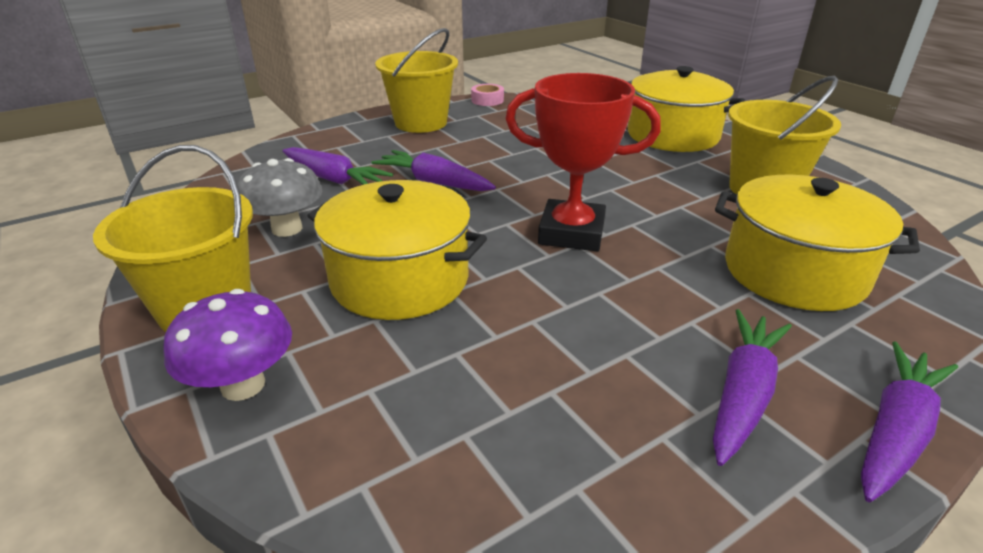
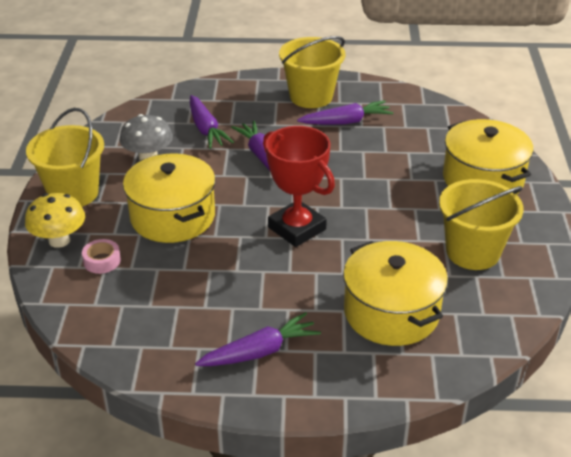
camera: 35 degrees right, 5 degrees up
purple mushroom [163,289,292,401] -> yellow mushroom [25,193,85,248]
pink tape [471,84,504,106] -> pink tape moved to [82,239,121,274]
purple carrot [861,341,958,502] -> purple carrot moved to [297,100,393,125]

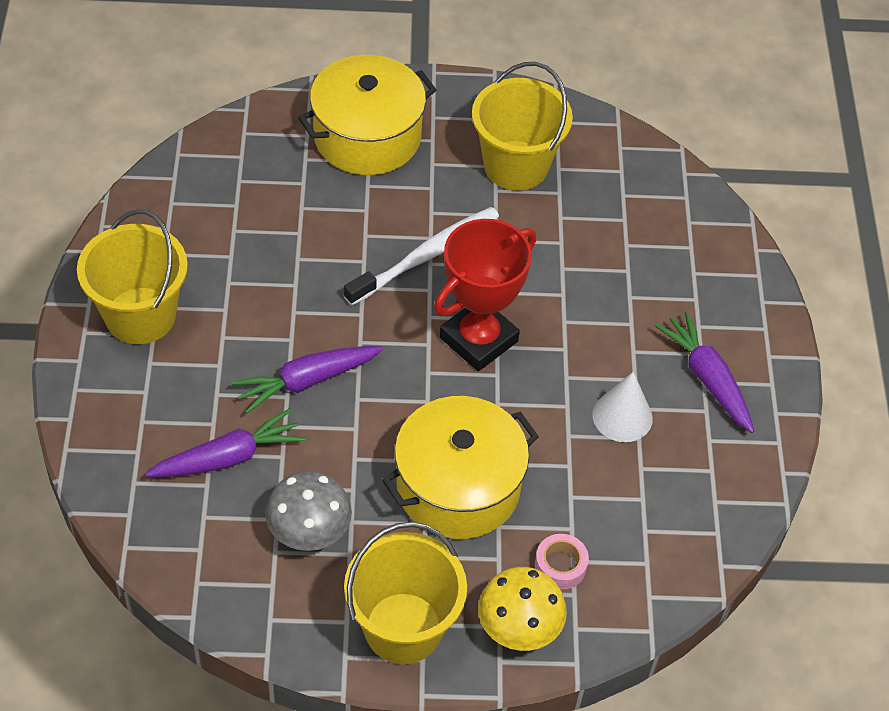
camera: 95 degrees left, 15 degrees up
purple carrot [297,100,393,125] -> none
yellow pot [343,241,448,346] -> none
none -> white toothbrush [344,207,499,305]
none -> white cone [592,372,653,442]

